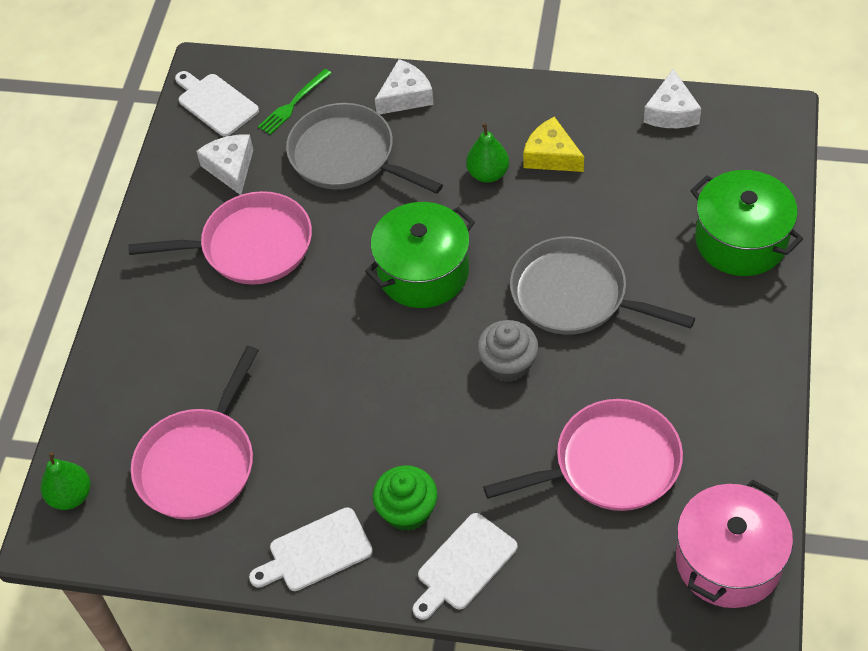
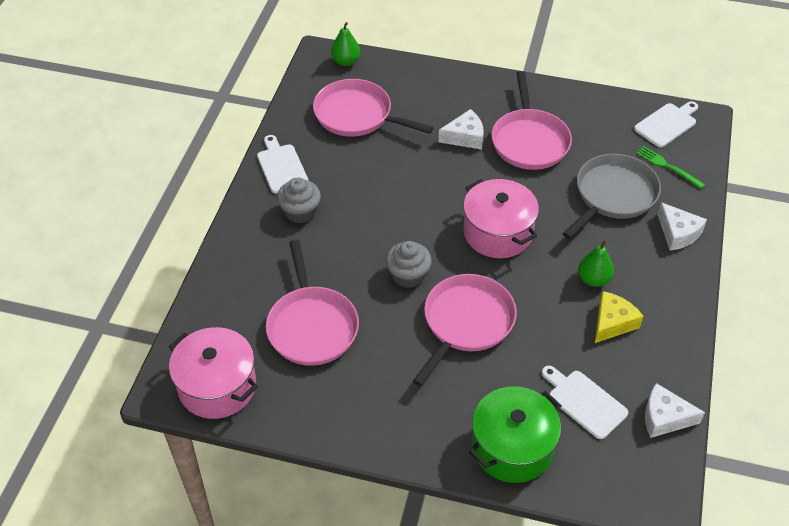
camera: 90 degrees right, 5 degrees down
white cheese [196,135,253,195] -> white cheese moved to [438,109,484,149]
green pot [365,202,475,308] -> pink pot [463,179,539,258]
green cupcake [373,465,438,531] -> grey cupcake [277,178,321,223]
white cutting board [413,513,518,620] -> white cutting board moved to [542,366,628,439]
grey pan [510,236,695,335] -> pink pan [413,274,517,386]

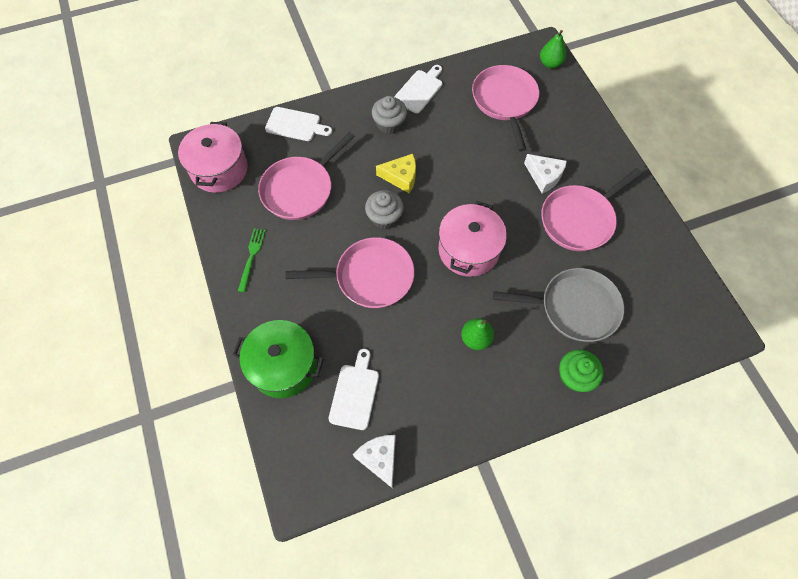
camera: 55 degrees right, 15 degrees up
yellow cheese [595,291,644,343] -> yellow cheese moved to [376,154,416,193]
white cutting board [634,101,698,147] -> white cutting board moved to [265,107,332,141]
green fork [636,146,706,189] -> green fork moved to [238,228,266,292]
white cheese [658,202,707,250] -> green cupcake [559,350,604,392]

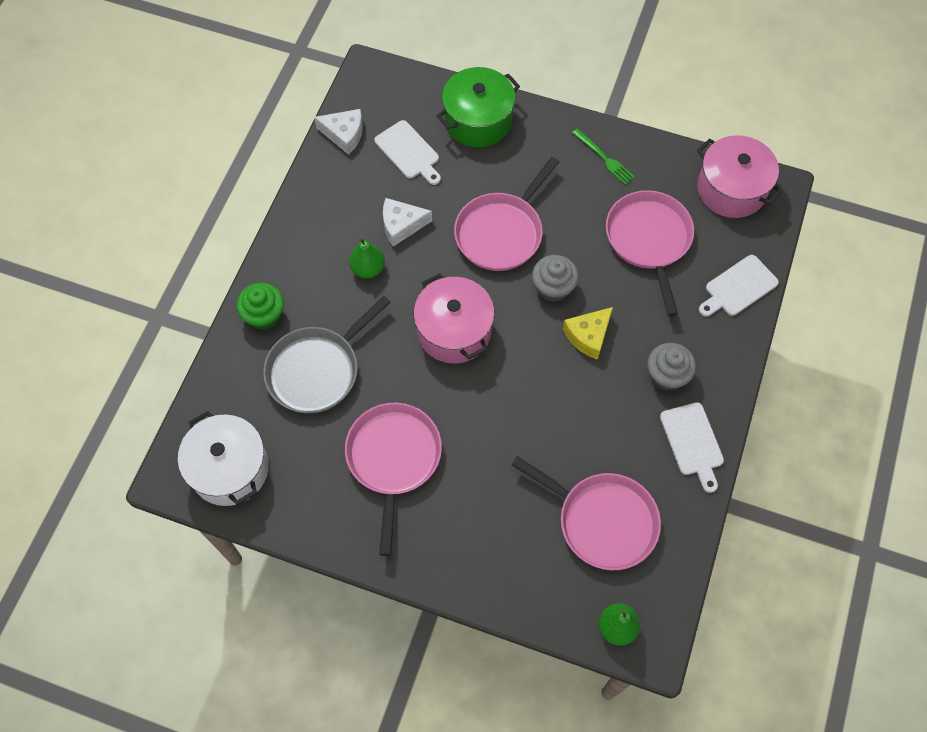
camera: 130 degrees right, 0 degrees up
white cheese [524,154,567,194] -> white cheese moved to [383,198,432,246]
none -> white pot [178,411,269,506]

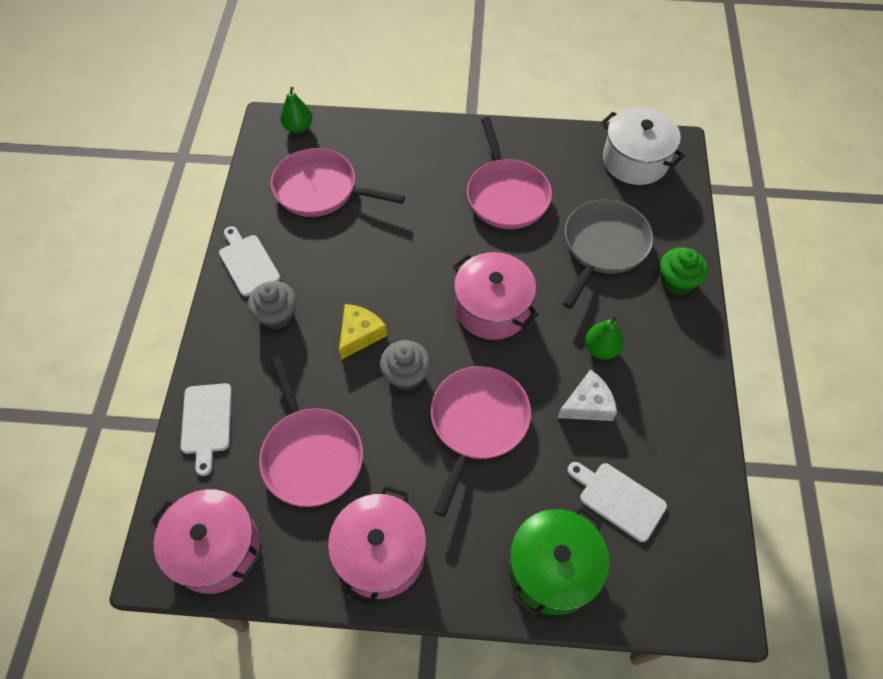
camera: 165 degrees right, 5 degrees down
white cheese [314,109,363,155] -> none
green fork [572,128,635,185] -> pink pot [328,485,426,607]
white cutting board [699,255,779,317] -> white cutting board turned 135 degrees clockwise [181,383,232,476]

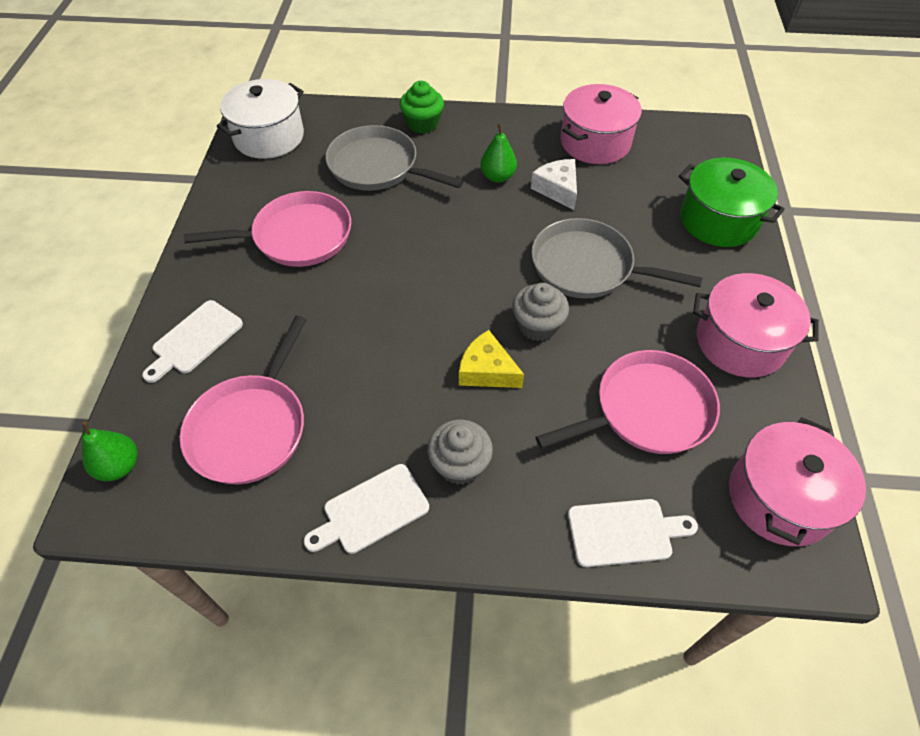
camera: 90 degrees left, 5 degrees down
pink pan [431,366,531,517] -> grey pan [531,218,702,299]
pink pot [452,252,539,340] -> pink pot moved to [561,84,642,164]
white cutting board [567,462,667,542] -> white cutting board moved to [142,300,243,383]

